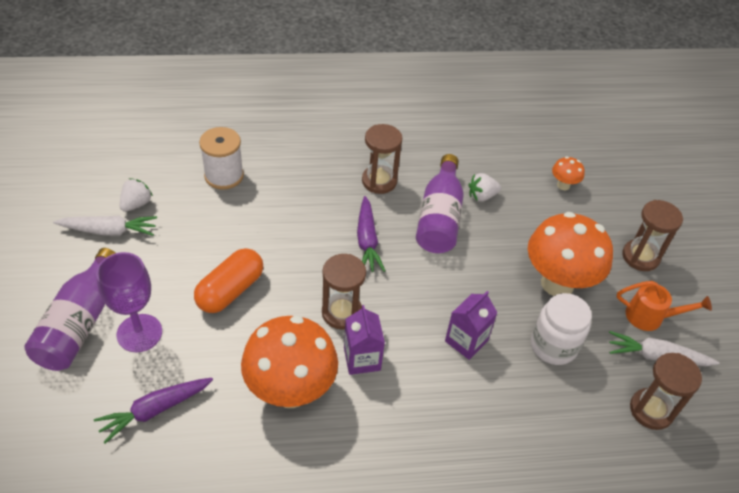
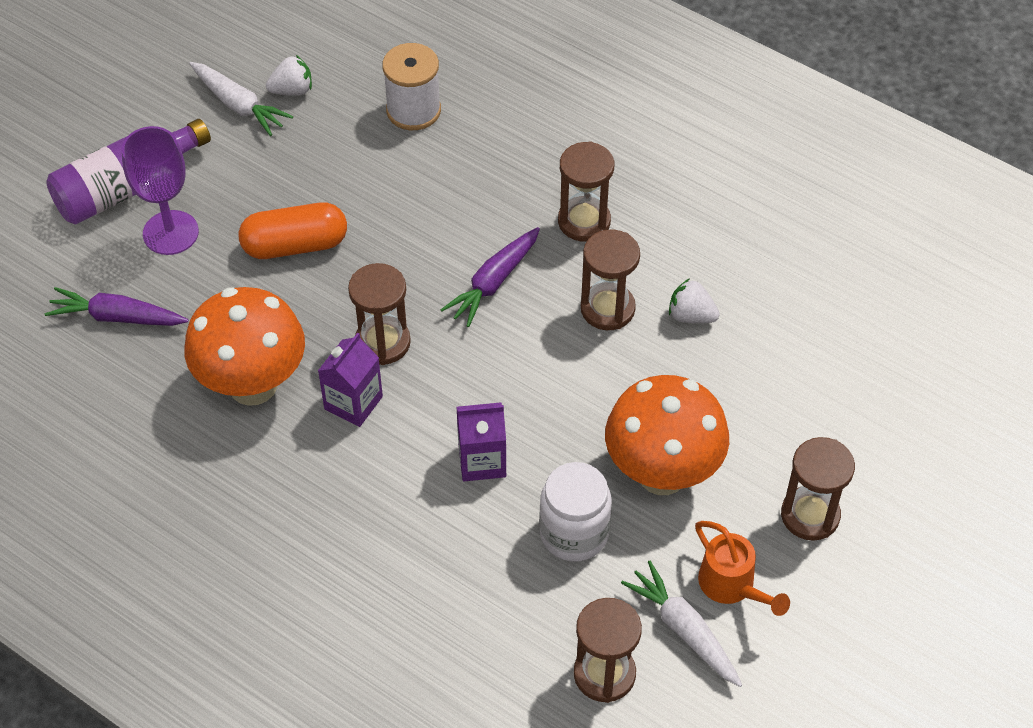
camera: 45 degrees right, 5 degrees up
purple bottle [416,154,464,253] -> brown hourglass [581,229,640,330]
orange mushroom [552,156,585,190] -> none

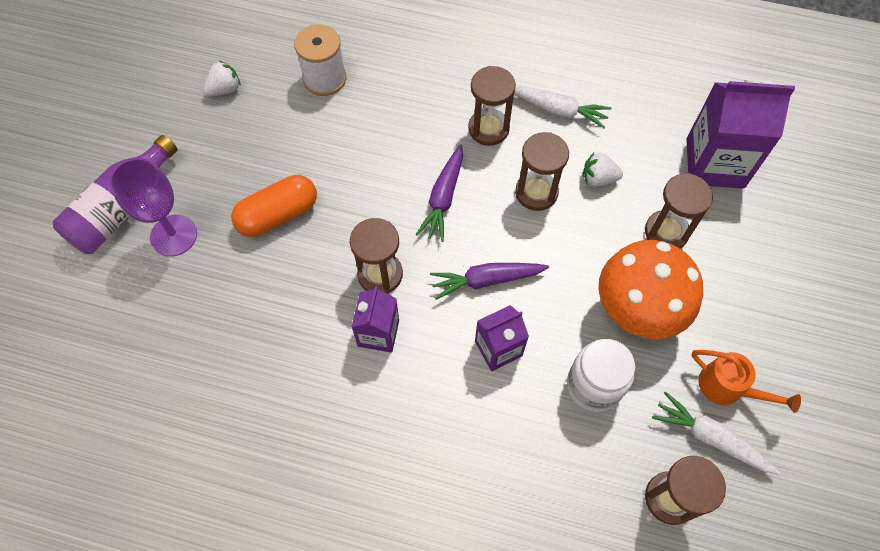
camera: 20 degrees left, 10 degrees up
purple carrot [45,287,188,326] -> purple carrot moved to [430,263,549,300]
orange mushroom [184,287,305,406] -> none
white carrot [189,62,293,136] -> white carrot moved to [514,85,611,128]
brown hourglass [781,437,855,541] -> brown hourglass moved to [645,173,713,248]
none -> purple carton [686,80,795,189]

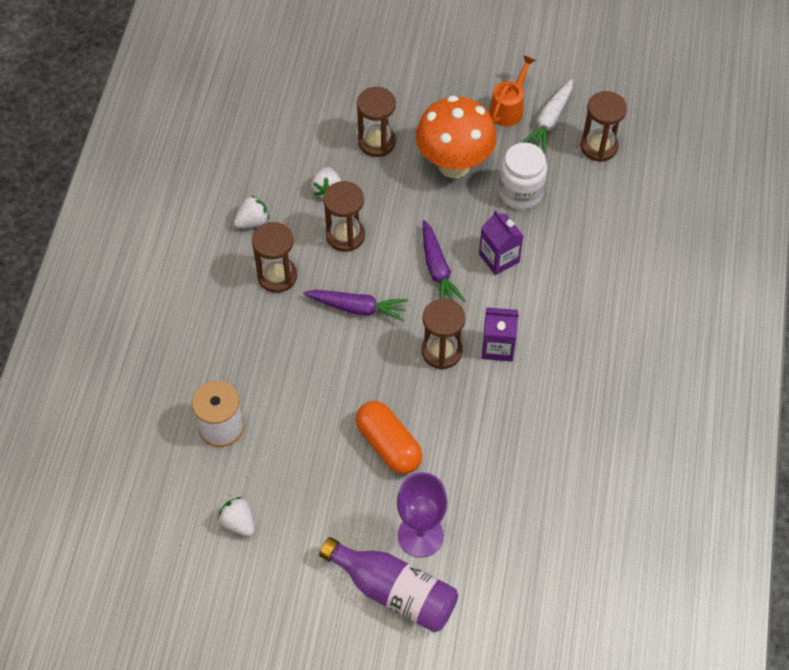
camera: 95 degrees left, 5 degrees down
white carrot [514,85,611,128] -> white strawberry [234,195,269,228]
purple carton [686,80,795,189] -> none

